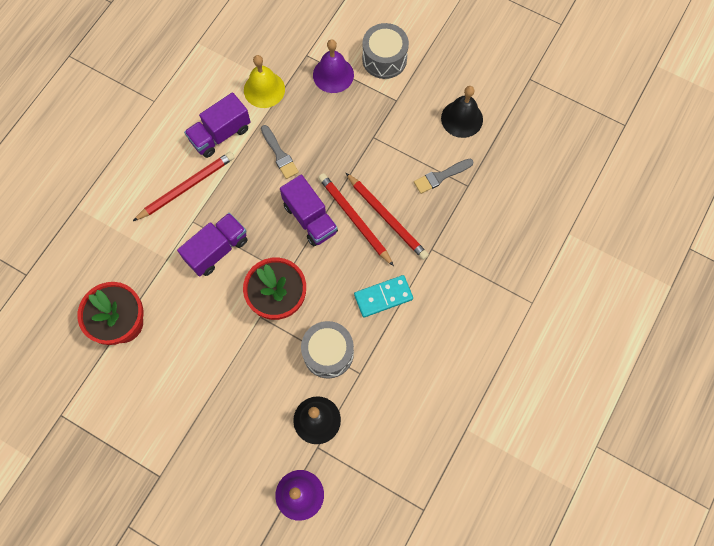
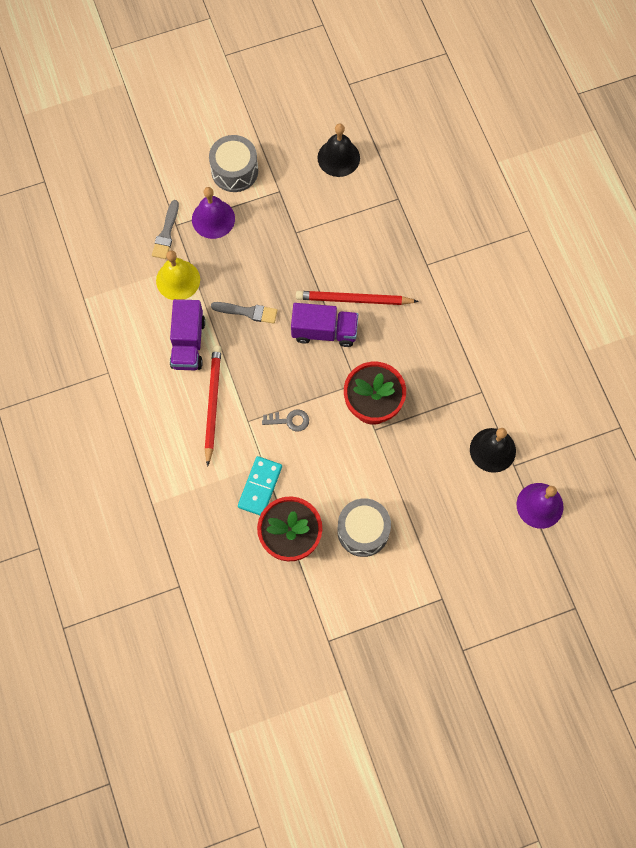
camera: 50 degrees left, 0 degrees up
purple truck [177,213,247,276] -> grey key [262,409,309,432]
grey drum [301,321,354,379] -> grey drum moved to [337,498,391,557]
red pencil [345,172,429,260] -> none
turquoise domino [354,275,413,317] -> turquoise domino moved to [238,456,282,515]
grey brush [414,159,474,194] -> grey brush moved to [152,200,179,259]

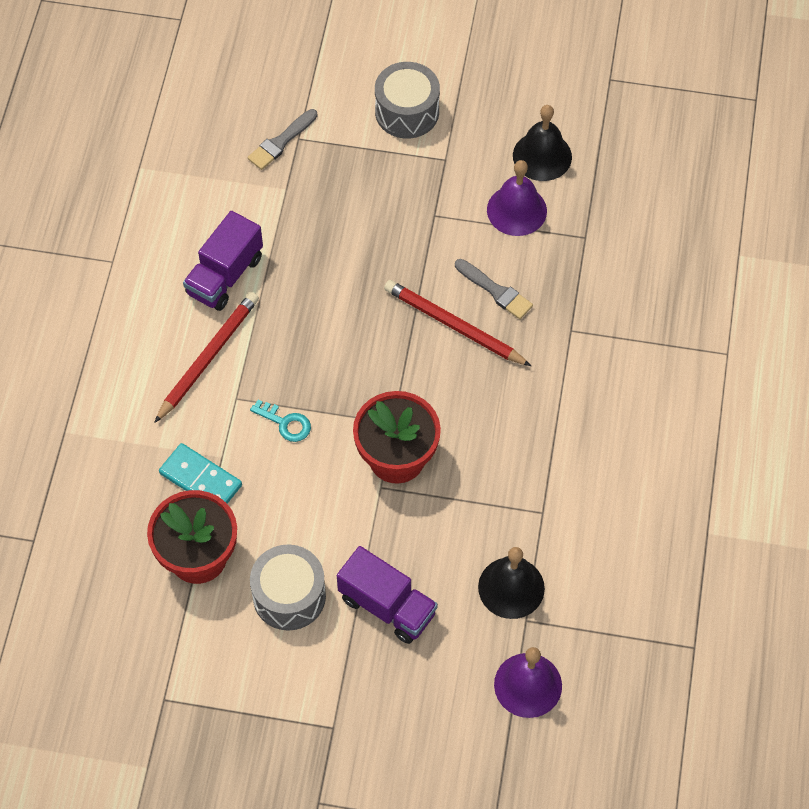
camera: 30 degrees right, 10 degrees down
yellow bell [156,251,200,300] -> none
purple bell [192,187,235,239] -> purple bell moved to [487,160,547,236]
grey brush [211,302,277,324] -> grey brush moved to [455,259,533,319]
turquoise domino [238,456,282,515] -> turquoise domino turned 75 degrees clockwise [159,443,242,504]
grey key [262,409,309,432] -> turquoise key [250,400,311,442]
purple truck [291,303,358,347] -> purple truck moved to [337,546,438,644]

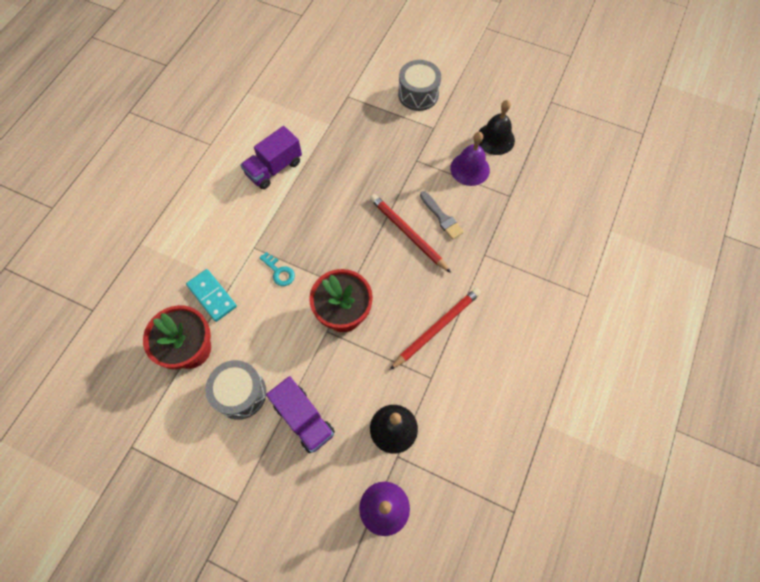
camera: 15 degrees right, 5 degrees up
red pencil [154,292,259,423] -> red pencil moved to [390,288,481,370]
grey brush [247,109,317,170] -> none

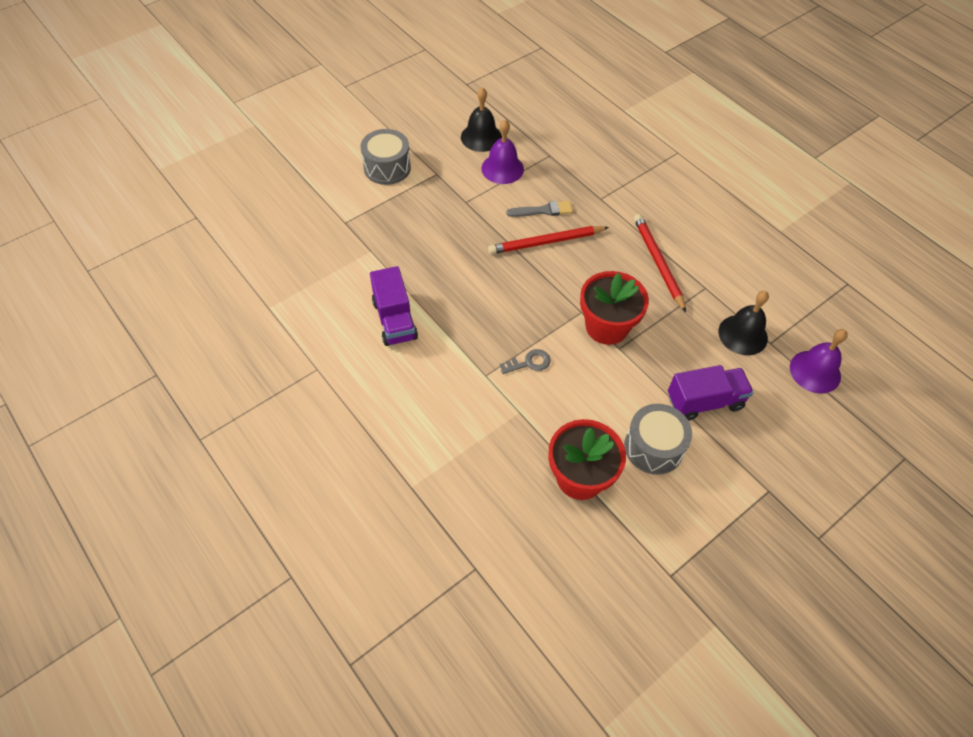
camera: 65 degrees left, 10 degrees down
turquoise domino [186,269,237,322] -> none
turquoise key [259,252,295,286] -> grey key [500,349,551,374]

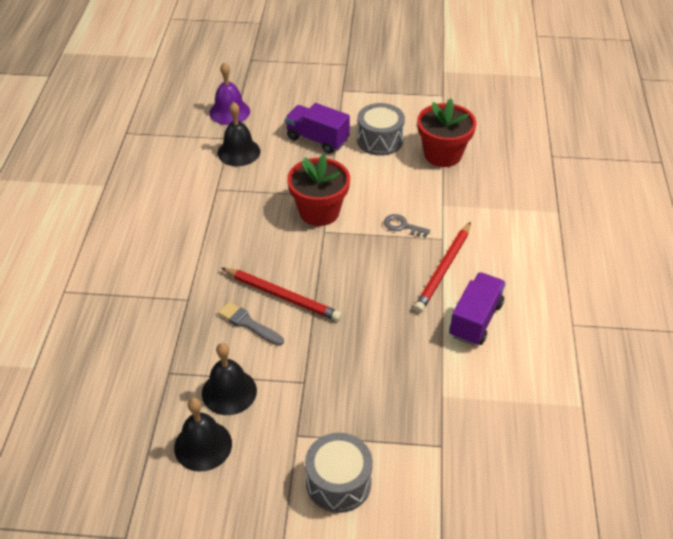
camera: 135 degrees left, 10 degrees down
purple bell [481,119,524,184] -> black bell [202,343,257,415]
red pencil [634,214,686,312] -> red pencil moved to [414,222,471,313]

